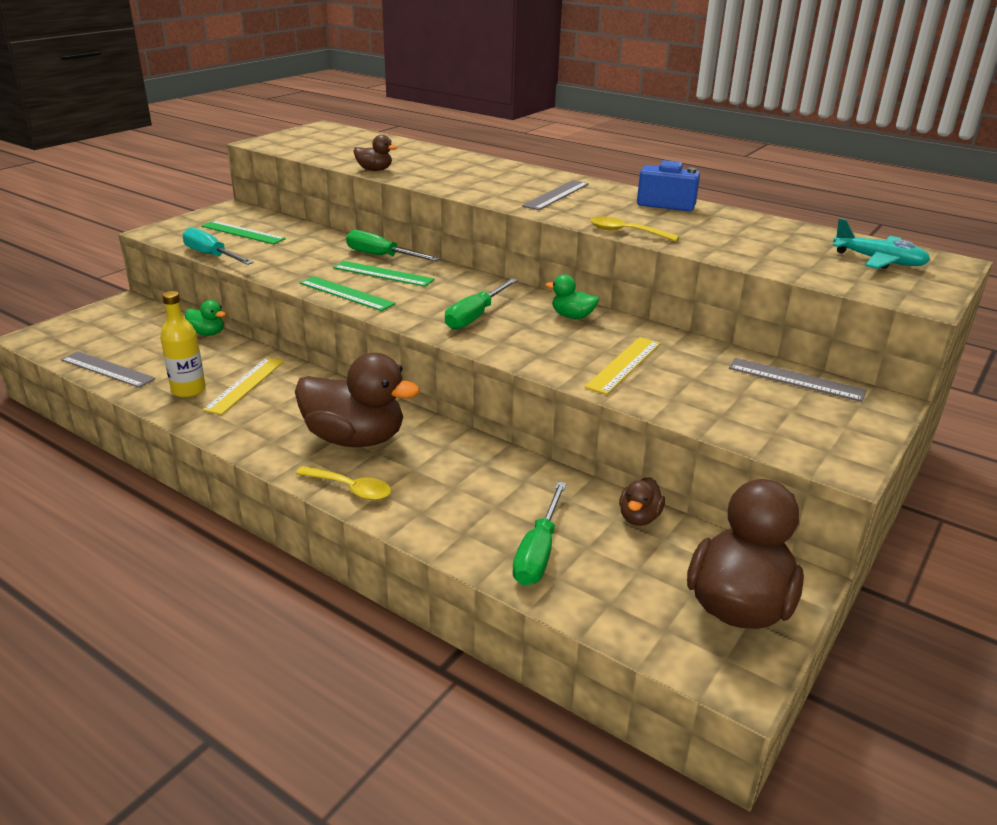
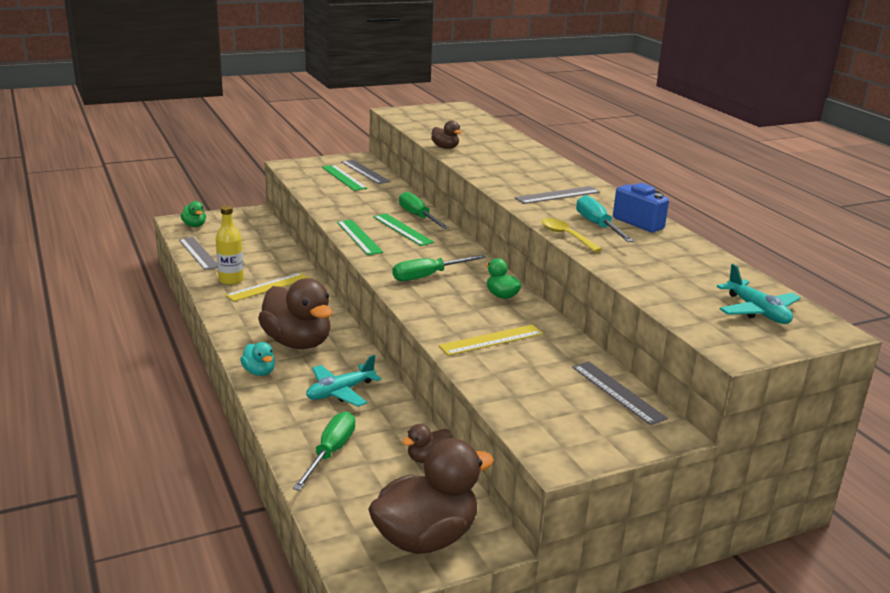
camera: 30 degrees right, 5 degrees down
turquoise screwdriver [182,227,253,265] -> turquoise screwdriver moved to [576,195,634,242]
green duck [185,300,226,336] -> green duck moved to [180,201,206,227]
yellow spoon [295,466,391,500] -> turquoise duck [240,342,275,376]
green screwdriver [512,482,567,586] -> green screwdriver turned 150 degrees clockwise [293,411,355,491]
none -> turquoise plane [306,355,381,407]
none -> grey ruler [341,160,390,184]

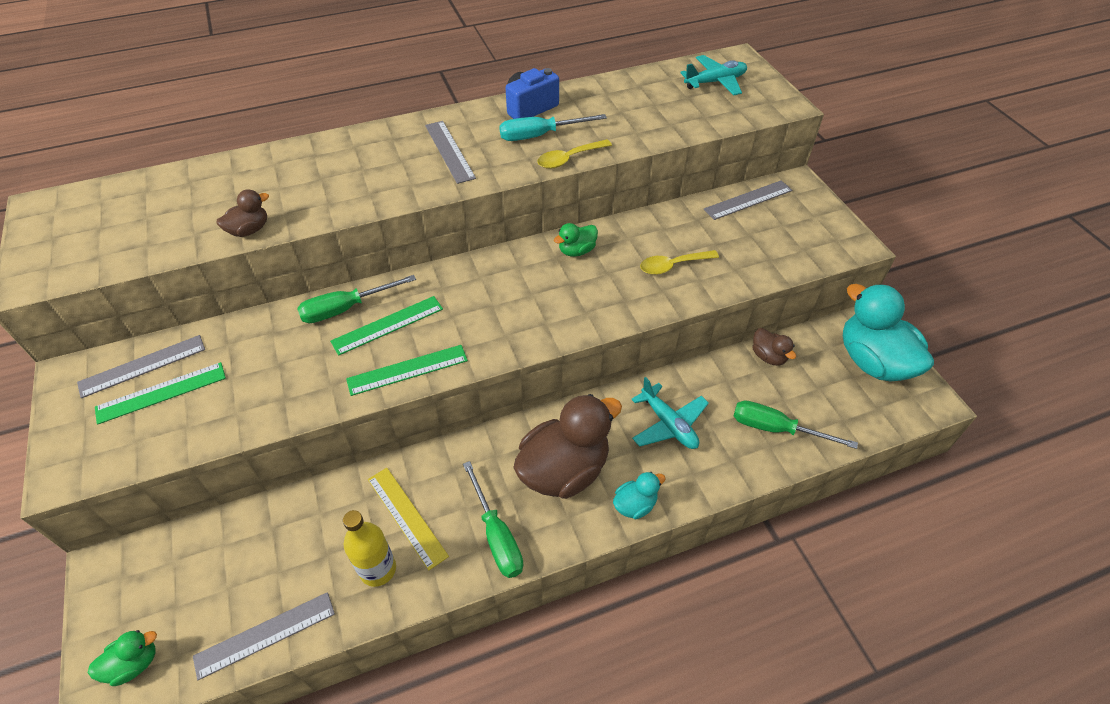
camera: 85 degrees left, 25 degrees up
brown duck [368,438,494,554] -> turquoise duck [843,284,934,382]
green screwdriver [392,255,486,281] -> green screwdriver moved to [463,461,523,578]
yellow ruler [439,324,543,356] -> yellow spoon [640,250,719,275]

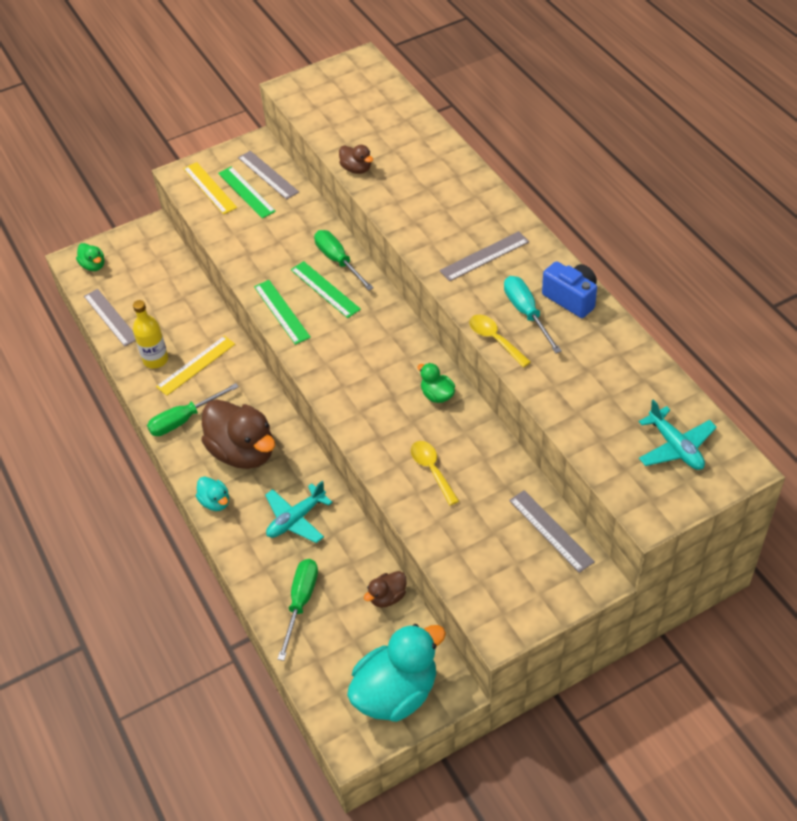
camera: 85 degrees right, 0 degrees up
none -> yellow ruler [183,162,237,214]

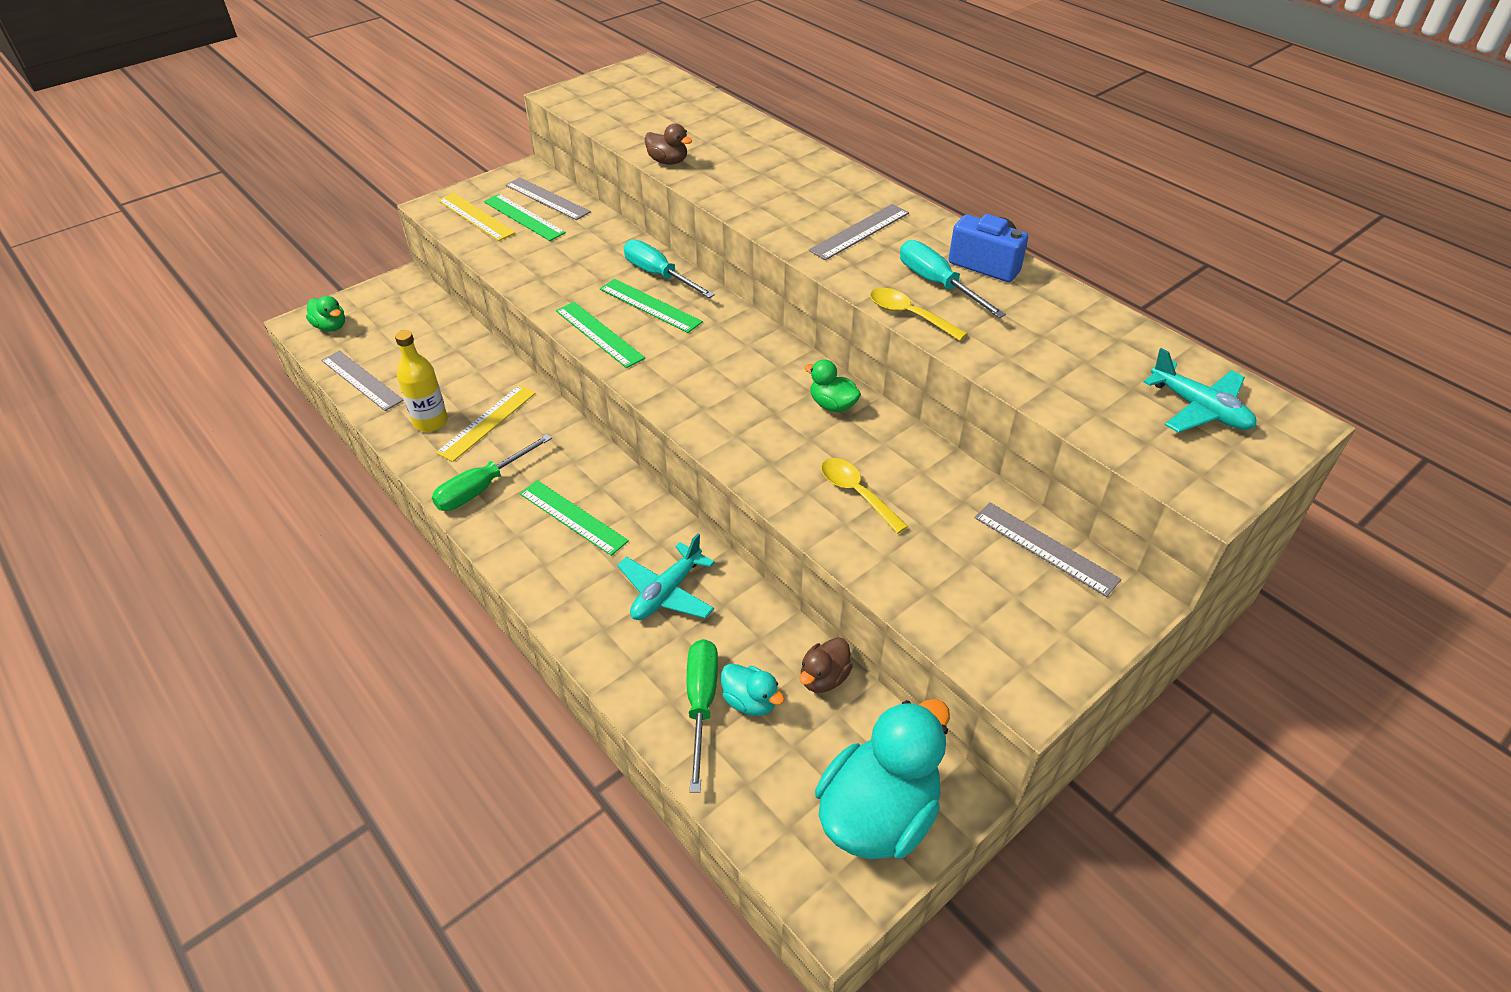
camera: 15 degrees left, 5 degrees down
turquoise duck [196,477,229,511] -> turquoise duck moved to [721,664,784,716]
brown duck [201,399,275,469] -> green ruler [520,480,629,556]
green screwdriver [314,230,374,290] -> turquoise screwdriver [624,239,715,298]

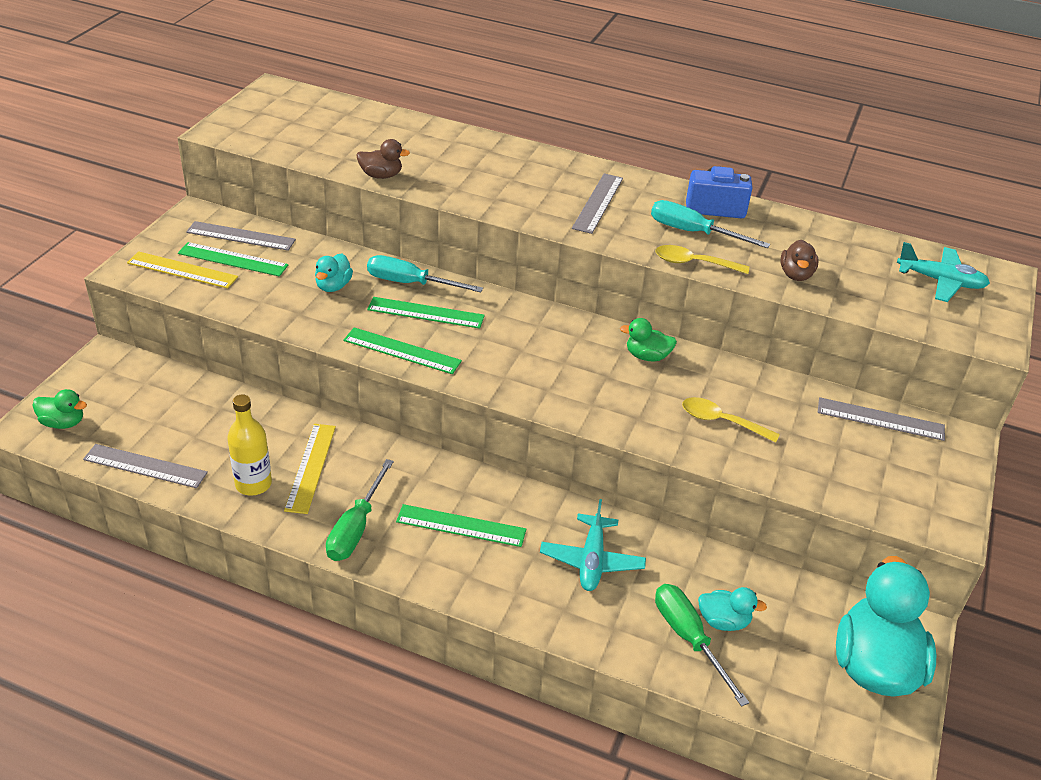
camera: 30 degrees left, 5 degrees down
brown duck [799,637,853,693] -> brown duck moved to [780,240,819,281]
none -> turquoise duck [315,254,353,292]

